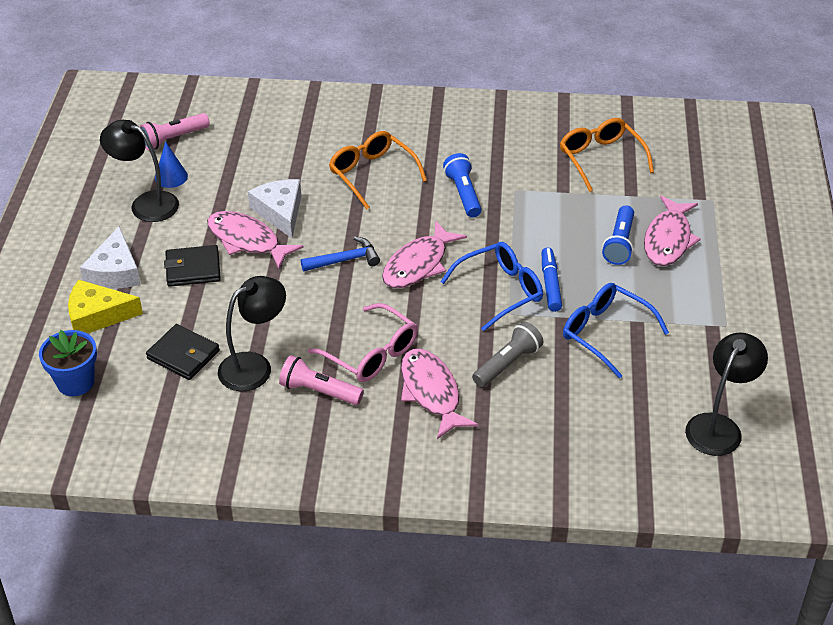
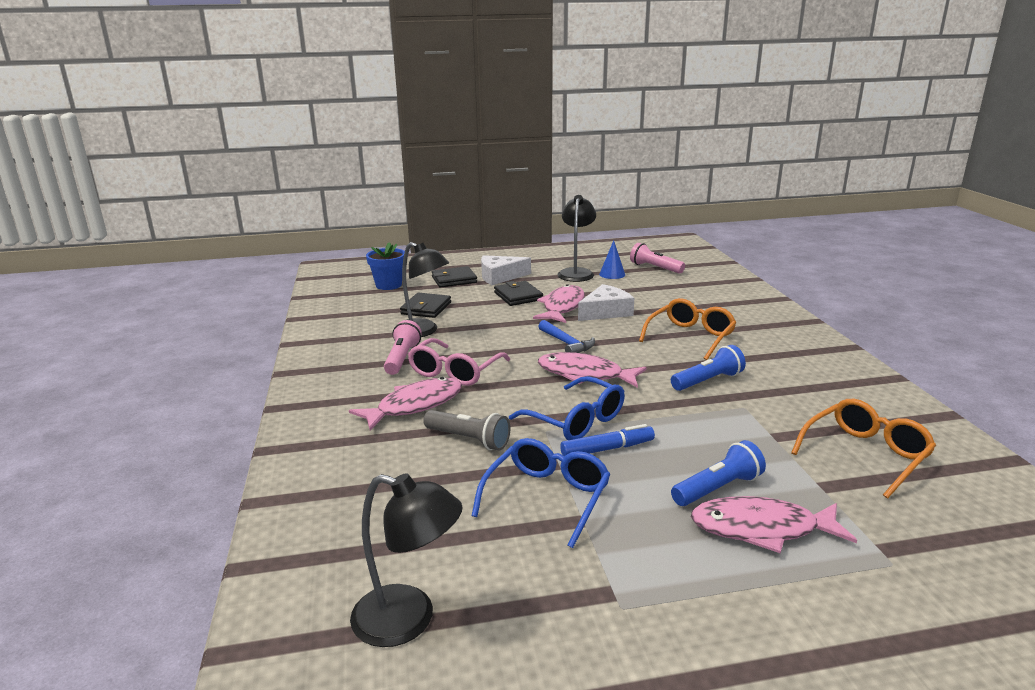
camera: 75 degrees right, 20 degrees down
yellow cheese [68,280,143,334] -> black wallet [432,266,477,288]
blue flashlight [602,205,634,265] -> blue flashlight turned 150 degrees clockwise [671,440,766,506]

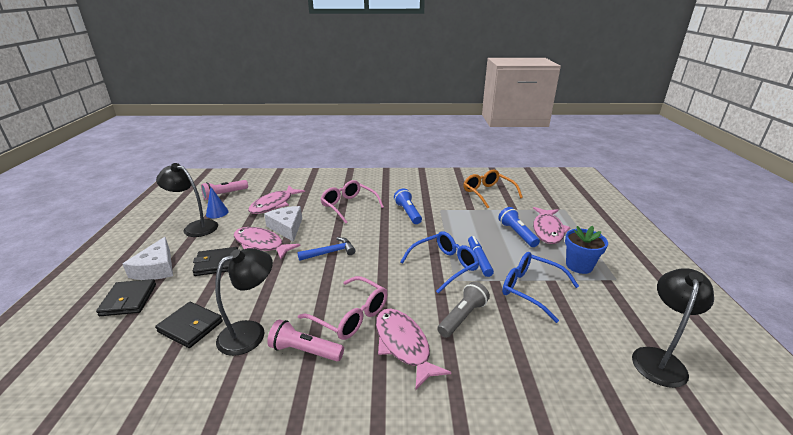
camera: 80 degrees left, 5 degrees up
blue flower pot [366,242,405,290] -> blue flower pot moved to [565,226,608,274]
pink fish [538,352,647,388] -> pink fish moved to [248,186,305,214]
orange glasses [639,298,737,360] -> pink glasses [321,180,384,223]

